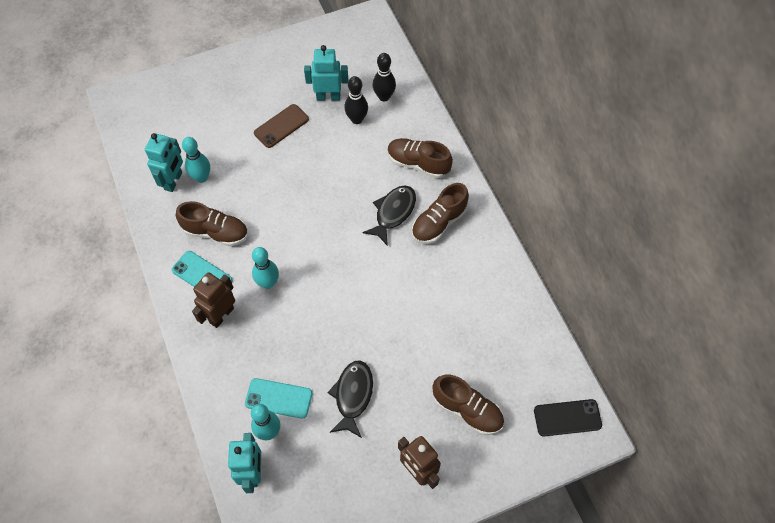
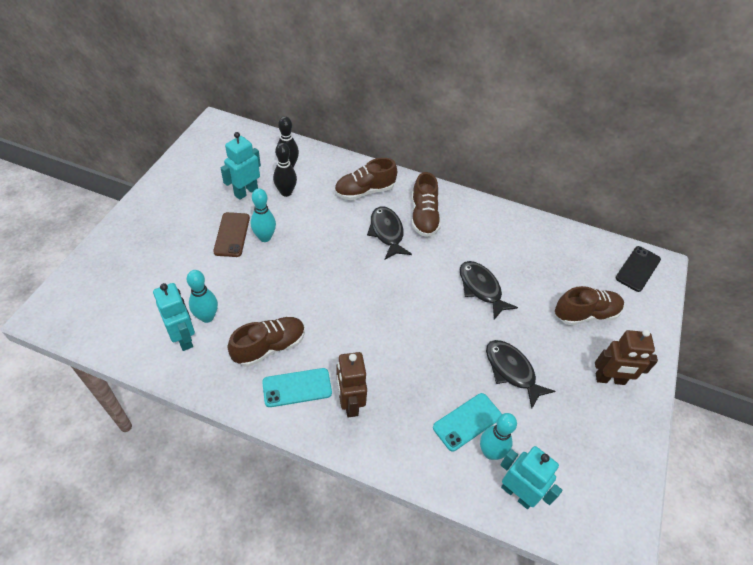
camera: 50 degrees left, 10 degrees down
turquoise bowling pin [252,247,279,289] -> turquoise bowling pin moved to [251,188,276,242]
none -> black fish [460,261,518,320]

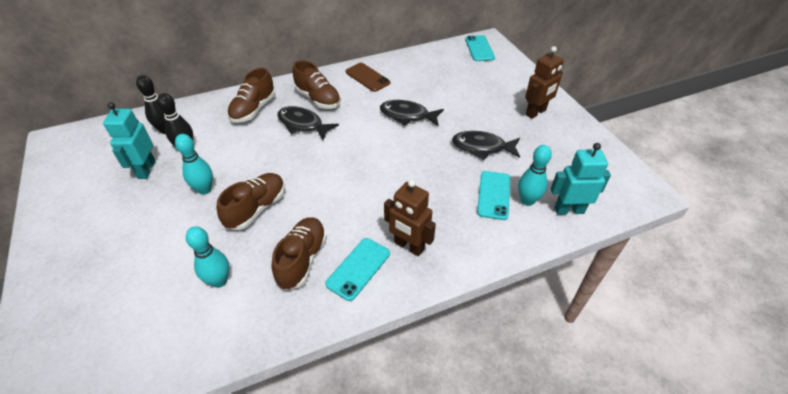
camera: 40 degrees left, 5 degrees down
turquoise robot [153,283,195,351] -> none
brown phone [213,212,250,257] -> brown phone moved to [345,63,390,92]
brown shoe [555,286,624,325] -> brown shoe moved to [217,173,285,230]
black phone [615,246,661,292] -> turquoise phone [465,35,495,61]

